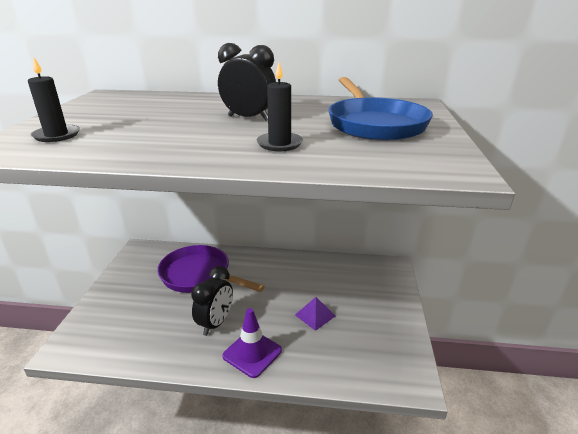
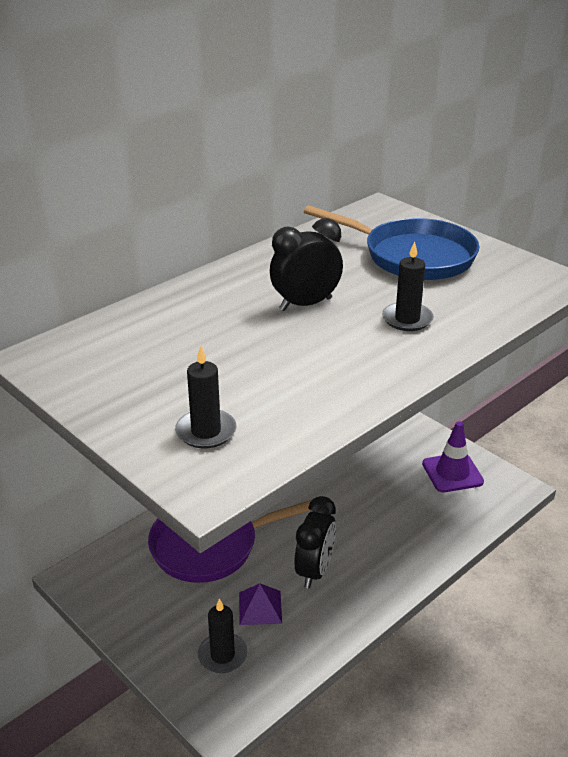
camera: 50 degrees left, 5 degrees up
black clock [191,266,233,336] -> black clock turned 45 degrees clockwise [294,496,336,588]
purple traffic cone [222,308,282,378] -> purple traffic cone moved to [422,421,484,492]
purple pyramid [295,297,335,331] -> purple pyramid moved to [239,583,282,625]
none -> black candle [198,598,247,673]

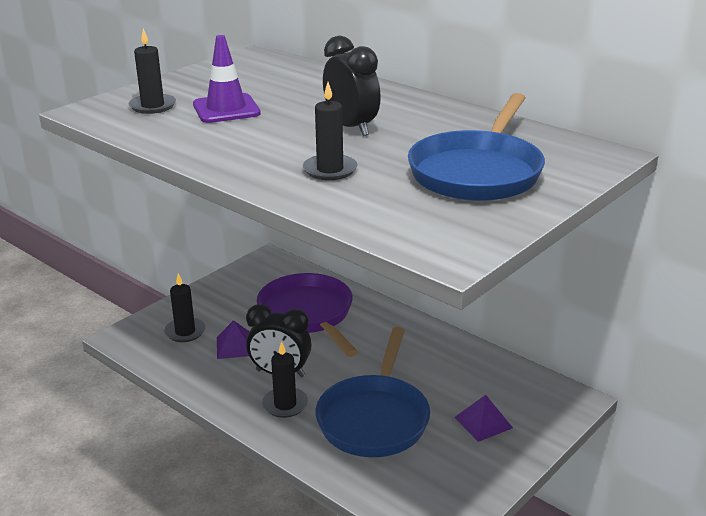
camera: 85 degrees right, 5 degrees down
purple traffic cone [422,421,484,492] -> purple traffic cone moved to [193,35,261,123]
none -> black candle [262,341,308,418]
none -> blue pan [315,327,430,457]
none -> purple pyramid [454,395,513,442]

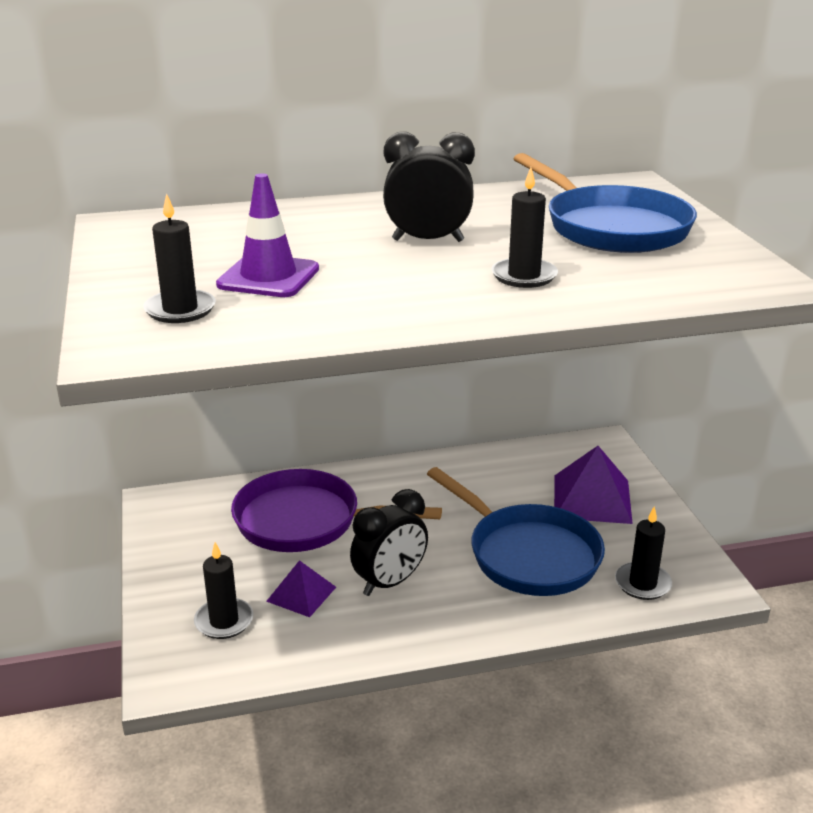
camera: 55 degrees left, 0 degrees up
black candle [262,341,308,418] -> black candle moved to [615,507,672,600]
purple pyramid [454,395,513,442] -> purple pyramid [554,446,633,524], size x1.68

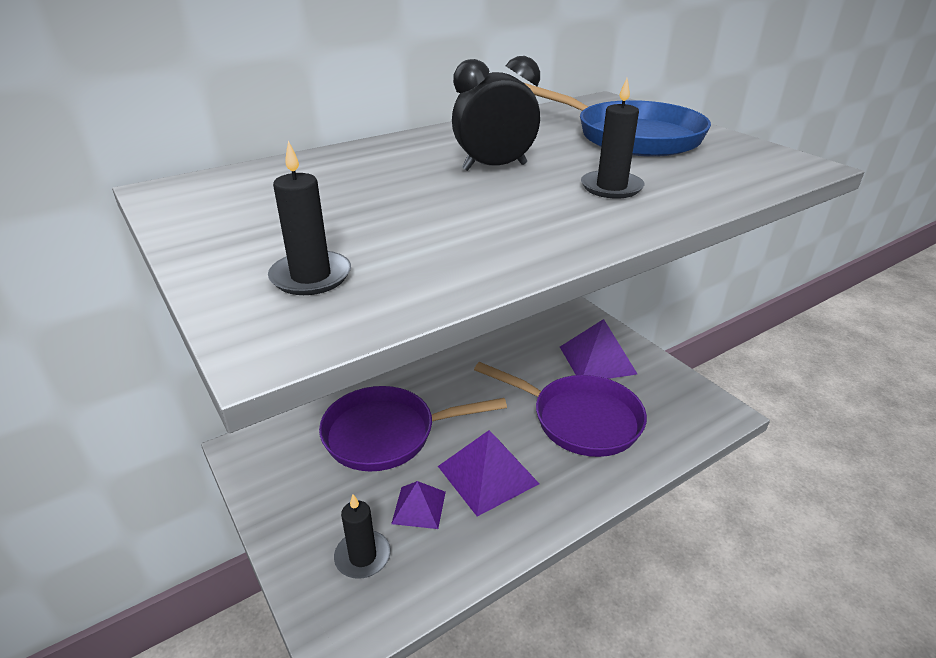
camera: 20 degrees left, 5 degrees up
purple traffic cone [216,173,319,297] -> none
black clock [350,489,428,596] -> purple pyramid [438,430,539,516]
blue pan [427,467,605,596] -> purple pan [474,362,647,457]
black candle [615,507,672,600] -> none

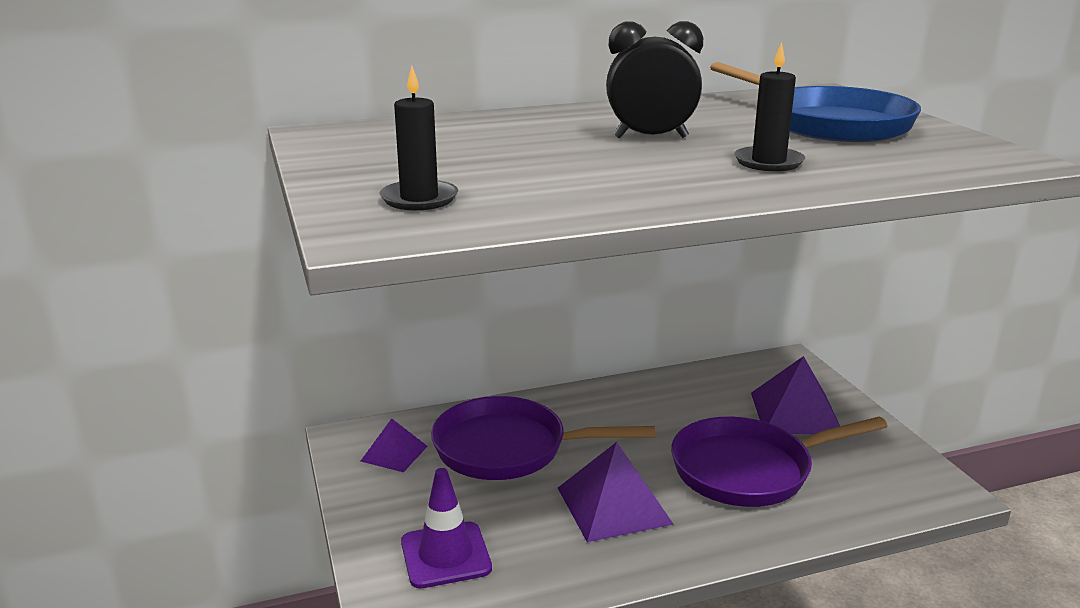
camera: 15 degrees right, 10 degrees down
black candle [334,494,391,579] -> purple traffic cone [401,468,492,588]
purple pyramid [391,481,446,529] -> purple pyramid moved to [361,418,428,472]
purple pan [474,362,647,457] -> purple pan turned 120 degrees clockwise [671,417,888,507]

